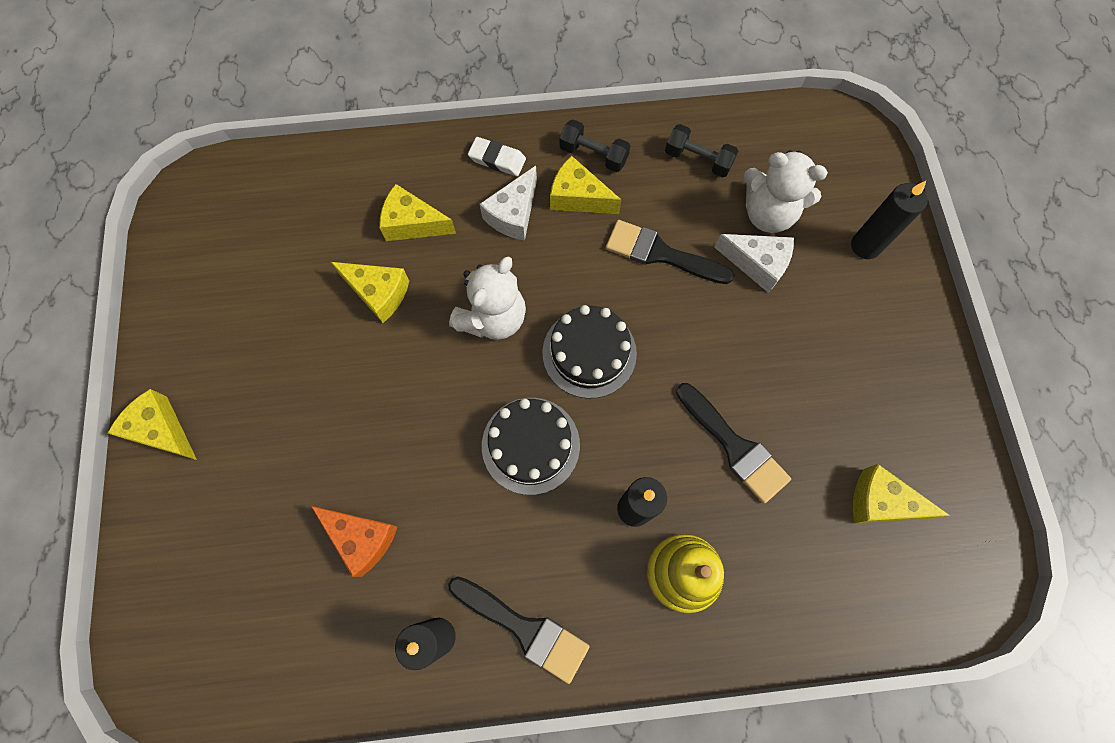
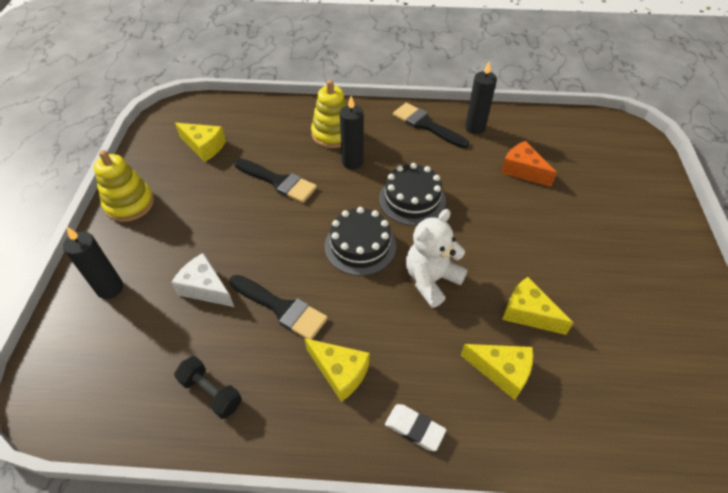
camera: 170 degrees left, 20 degrees down
yellow cheese [108,389,197,460] -> none
white cheese [480,166,537,241] -> none
black dumbbell [560,119,630,172] -> none
black brush [676,383,791,504] -> black brush turned 150 degrees clockwise [234,158,317,203]
white teddy bear [744,150,828,233] -> none
none -> yellow stacking toy [94,150,154,222]

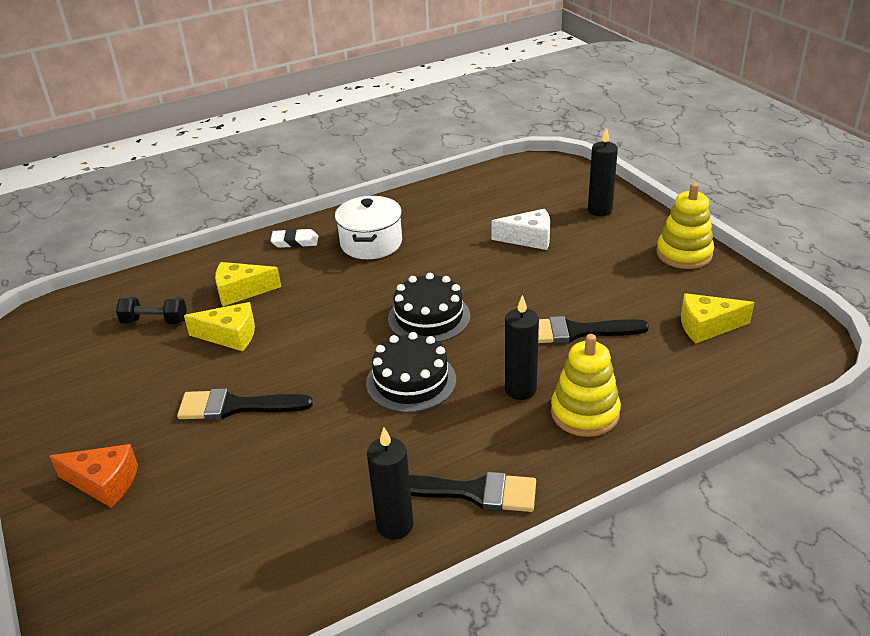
camera: 150 degrees right, 15 degrees down
black dumbbell [174,356,242,419] -> black dumbbell moved to [116,297,187,324]
black brush [229,275,328,340] -> black brush moved to [177,388,313,420]
yellow cheese [304,338,370,402] -> white pot [335,196,402,259]
white teddy bear [406,209,468,308] -> none
orange cheese [501,141,557,187] -> orange cheese moved to [49,444,138,507]

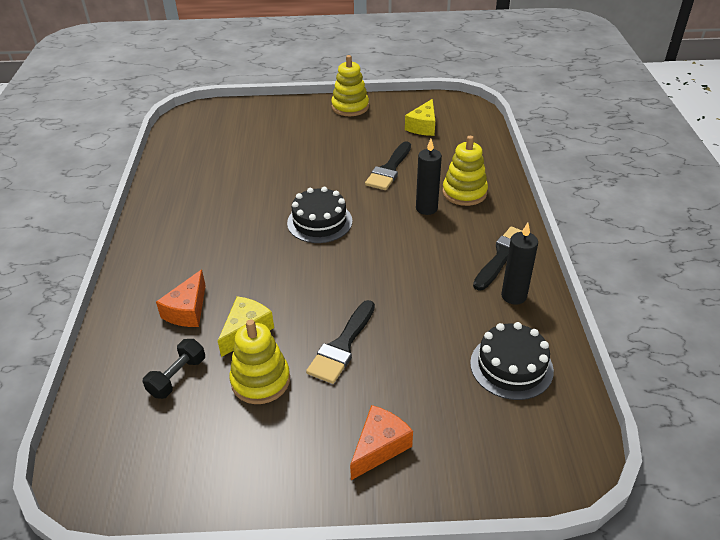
camera: 65 degrees left, 5 degrees up
yellow cheese [215,262,281,307] -> orange cheese [156,270,206,327]
white eraser [270,229,318,248] -> none
white pot [335,196,402,259] -> none
black cake [366,332,456,413] -> black cake moved to [470,322,554,400]
white cheese [491,209,550,250] -> none
black candle [588,127,618,216] -> none
none -> yellow stacking toy [229,319,290,404]

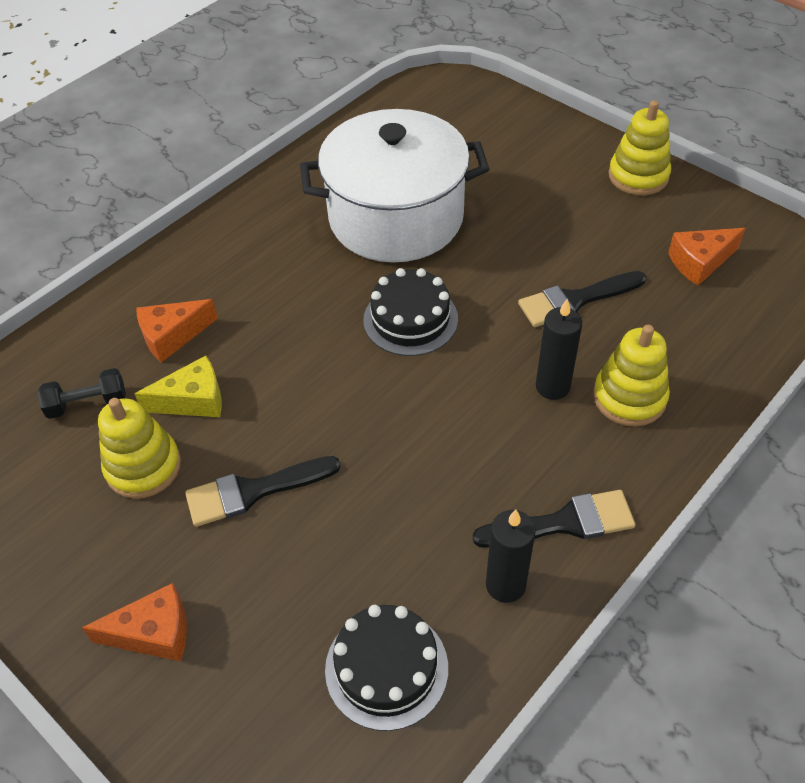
camera: 45 degrees right, 10 degrees up
yellow cheese [405,99,435,136] -> orange cheese [668,228,746,286]
none -> white pot [300,109,489,262]

